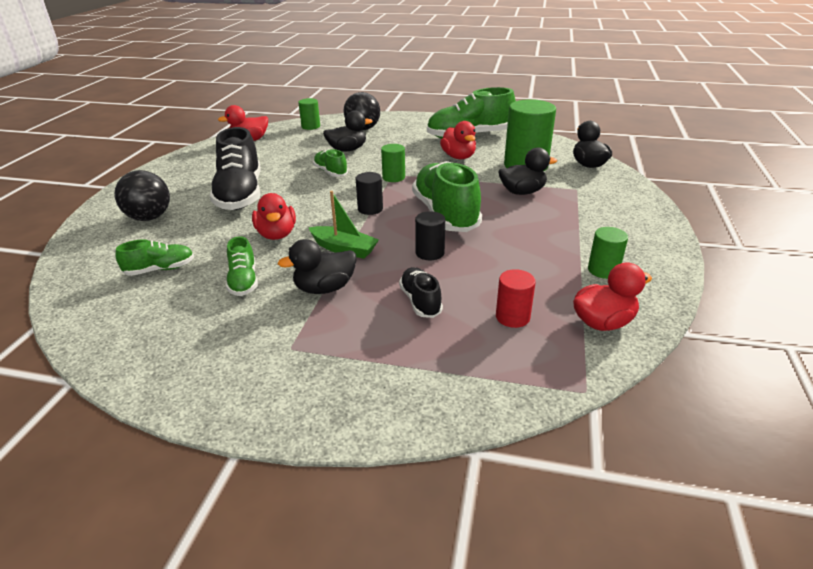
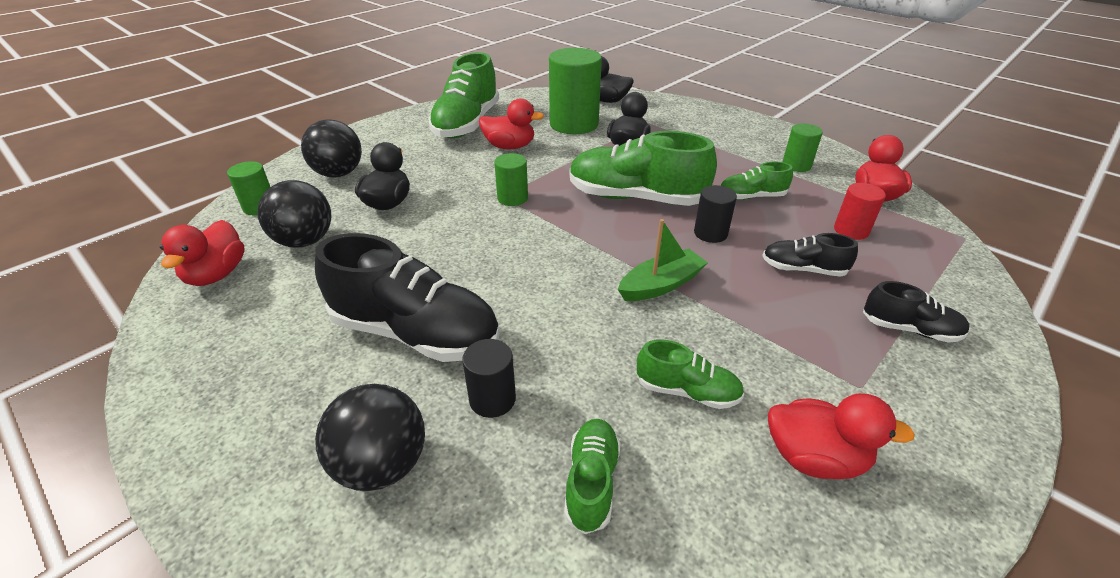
camera: 60 degrees left, 5 degrees up
red duck [252,193,296,240] -> red duck moved to [768,393,915,479]
black duck [278,239,357,294] -> none
green shoe [313,149,348,177] -> green shoe moved to [720,162,793,200]
black cylinder [356,172,383,215] -> black cylinder moved to [462,339,516,418]
none -> black ball [257,180,331,248]
none -> black shoe [863,281,970,343]

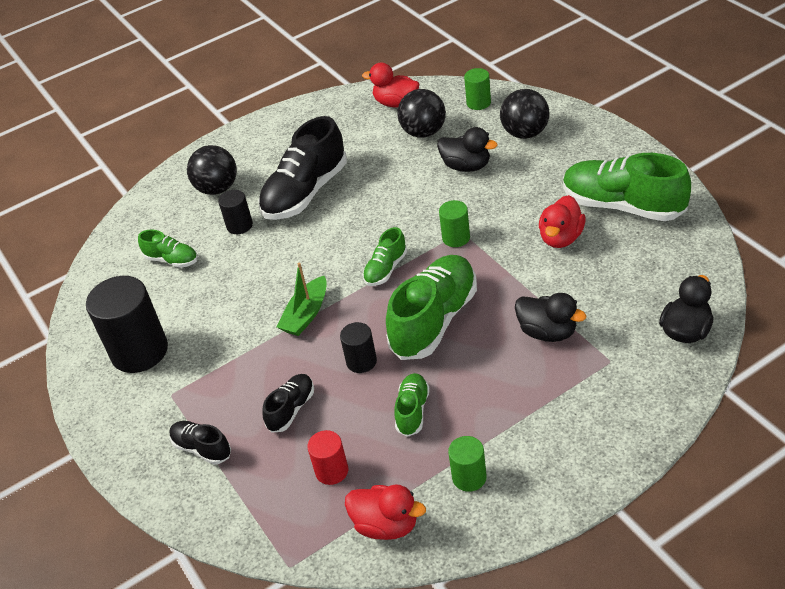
camera: 110 degrees right, 5 degrees up
green cylinder [549,48,602,134] -> none
green boat [618,219,708,301] -> green boat turned 45 degrees clockwise [277,263,327,336]
green shoe [637,339,744,409] -> green shoe moved to [363,227,407,286]
red duck [768,393,915,479] -> black cylinder [86,276,168,373]
black shoe [863,281,970,343] -> black shoe turned 90 degrees clockwise [170,421,231,465]

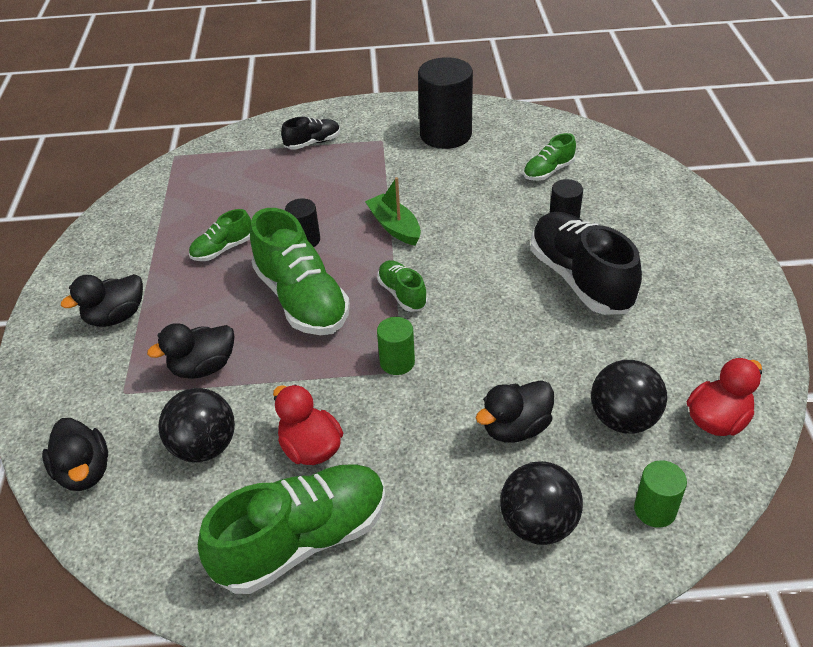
camera: 115 degrees right, 0 degrees up
black ball [187,145,237,195] -> black ball moved to [158,388,235,462]
black shoe [262,374,314,433] -> none
red cylinder [307,430,348,485] -> none
red duck [345,484,426,540] -> none
green shoe [394,373,430,437] -> green shoe turned 105 degrees clockwise [189,209,251,261]
green cylinder [448,436,487,492] -> none
none -> black duck [61,274,143,327]

